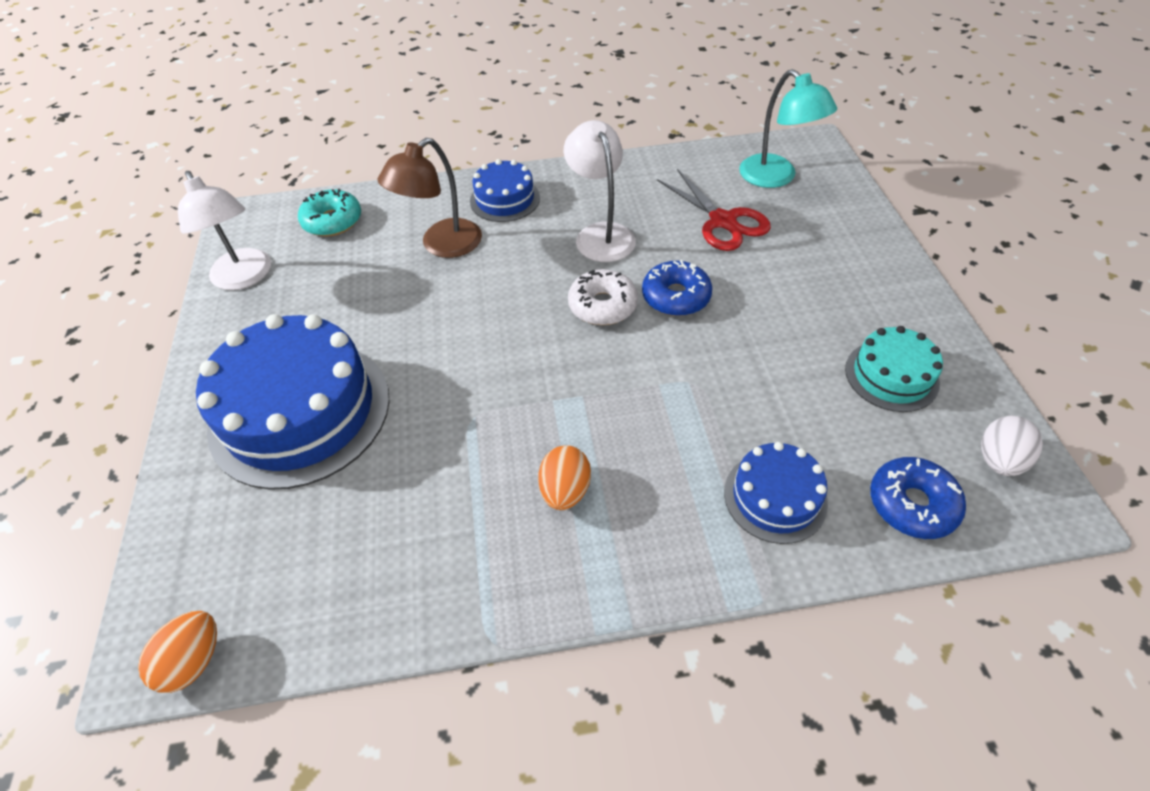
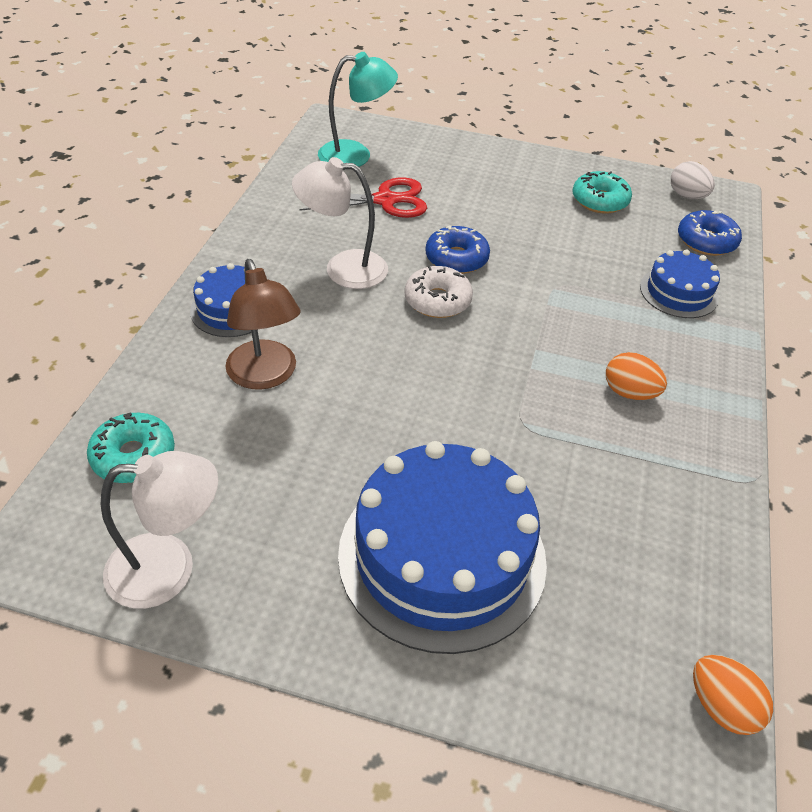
camera: 70 degrees left, 5 degrees down
turquoise cake [845,326,943,412] -> turquoise donut [572,171,632,214]

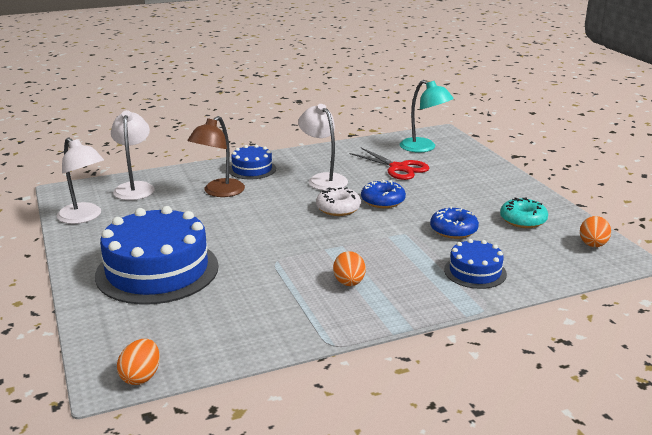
camera: 55 degrees right, 20 degrees down
turquoise donut [87,412,175,483] -> white lamp [111,110,155,200]
white egg [671,161,715,199] -> orange egg [580,216,611,247]
blue donut [678,210,742,256] -> blue donut moved to [430,206,479,239]

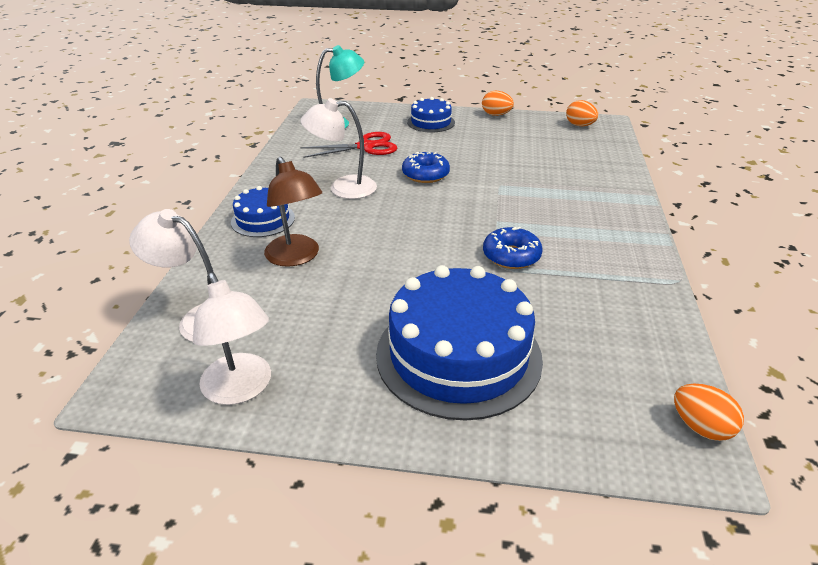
camera: 60 degrees left, 10 degrees up
white lamp [57,137,104,224] -> white lamp turned 75 degrees clockwise [193,273,271,405]
white donut [316,187,361,216] -> none
orange egg [333,251,366,286] -> orange egg moved to [482,91,514,116]
blue donut [430,206,479,239] -> blue donut moved to [483,227,543,269]
blue cake [444,239,507,289] -> blue cake moved to [407,97,455,133]
turquoise donut [500,197,548,228] -> none

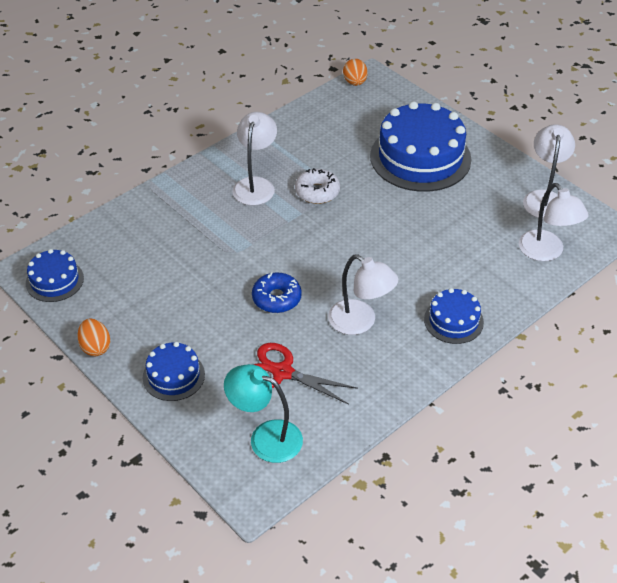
camera: 140 degrees left, 10 degrees up
brown lamp [264,157,322,267] -> none
blue donut [483,227,543,269] -> white donut [295,168,340,204]
orange egg [566,100,598,126] -> blue cake [26,249,84,302]
none -> white lamp [232,112,277,206]

